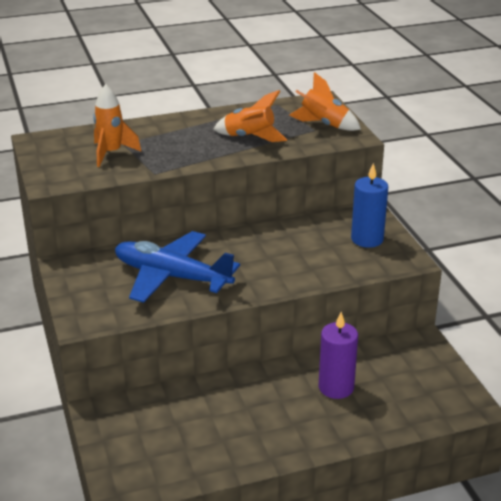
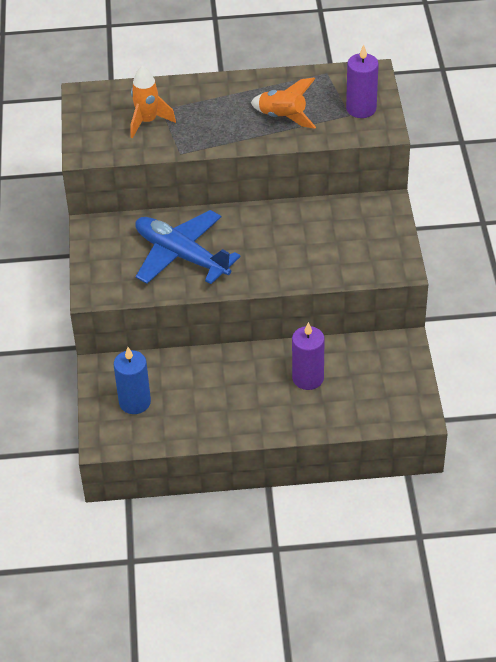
camera: 15 degrees right, 15 degrees up
orange rocket [289,72,361,131] -> purple candle [346,45,379,118]
blue candle [351,163,388,248] -> blue candle moved to [114,347,151,414]

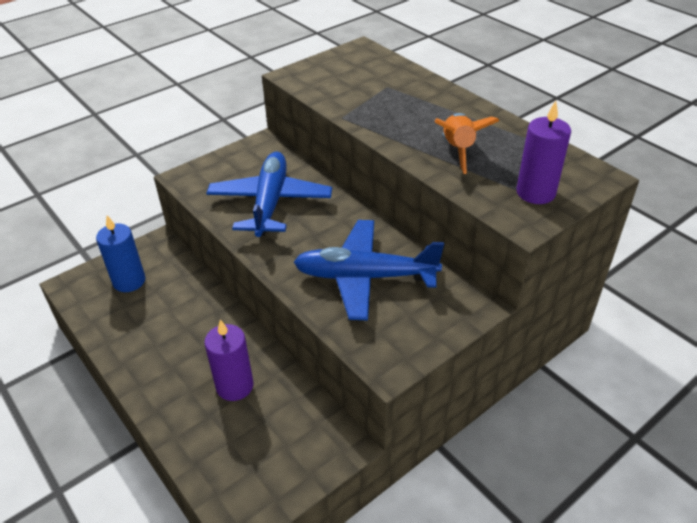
camera: 55 degrees right, 5 degrees down
orange rocket [130,66,176,138] -> none
none -> blue plane [294,220,444,321]

